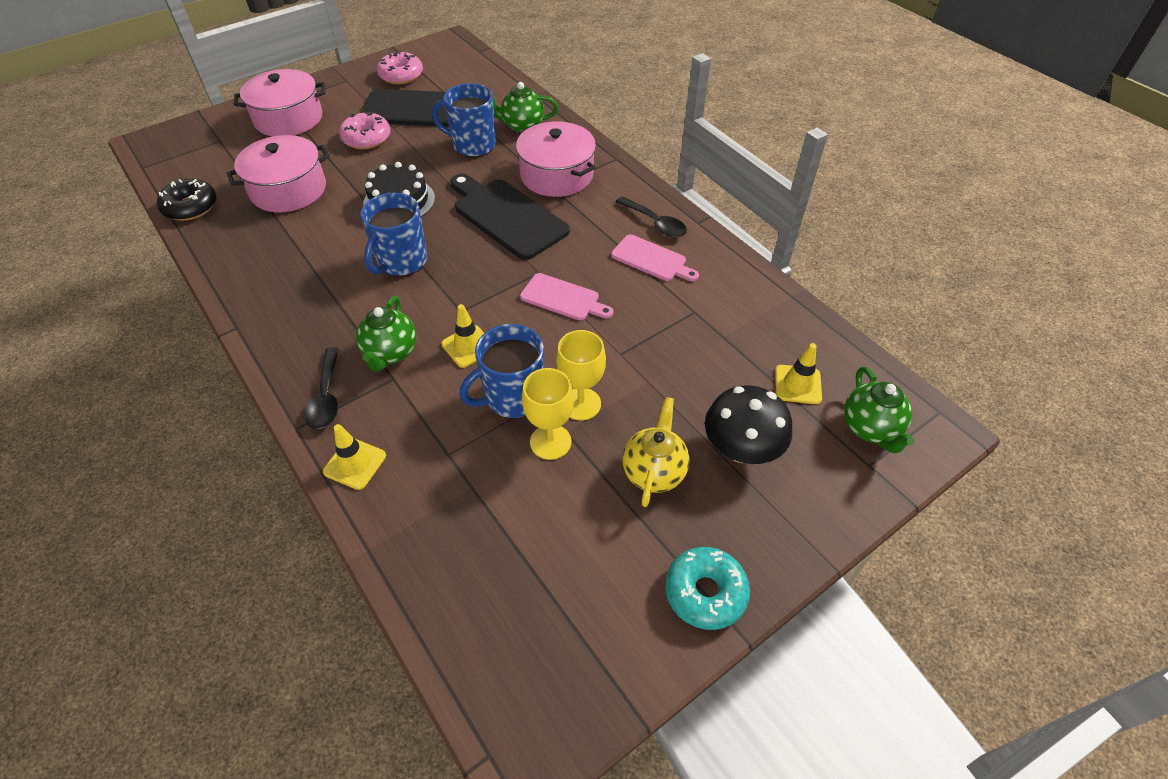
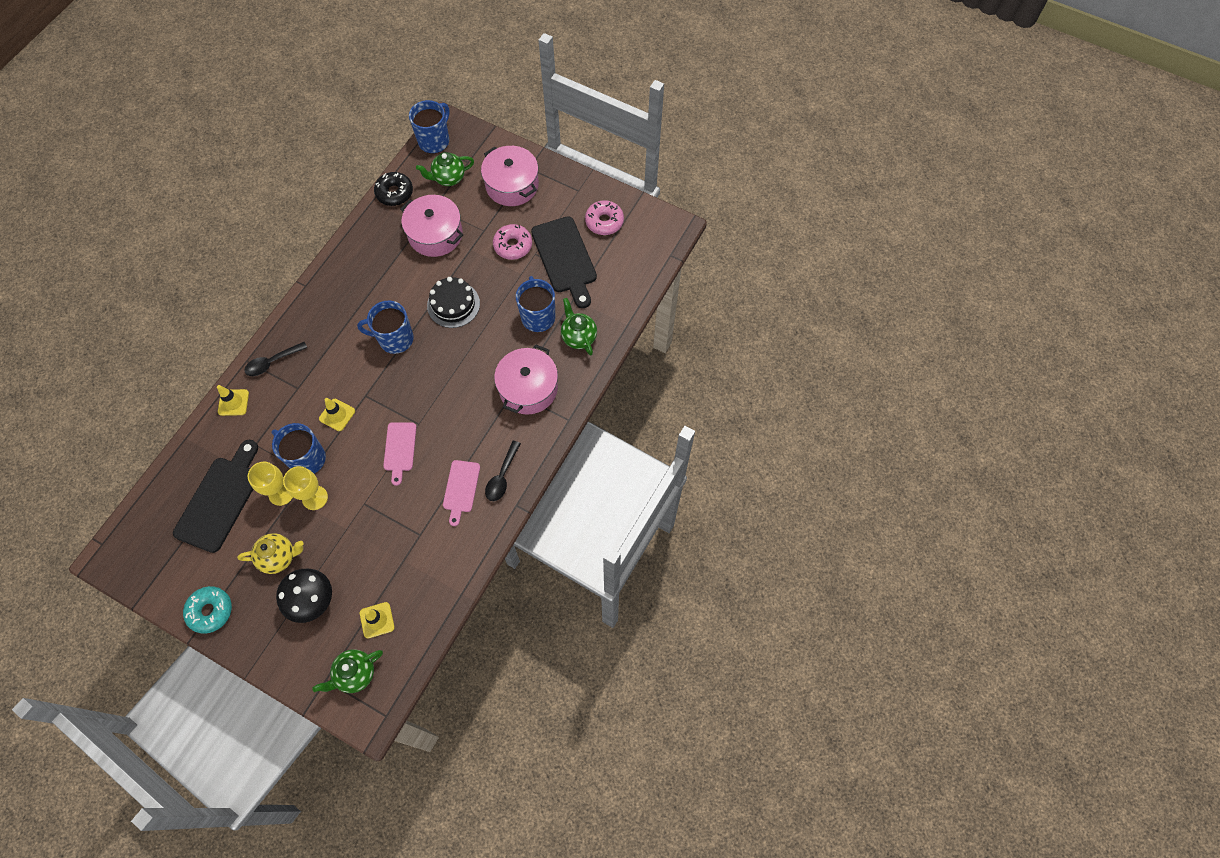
camera: 65 degrees right, 15 degrees up
green teapot [356,296,417,372] -> green teapot moved to [416,152,474,186]
black cutting board [450,174,570,260] -> black cutting board moved to [173,440,258,553]
none -> blue mug [409,100,450,154]

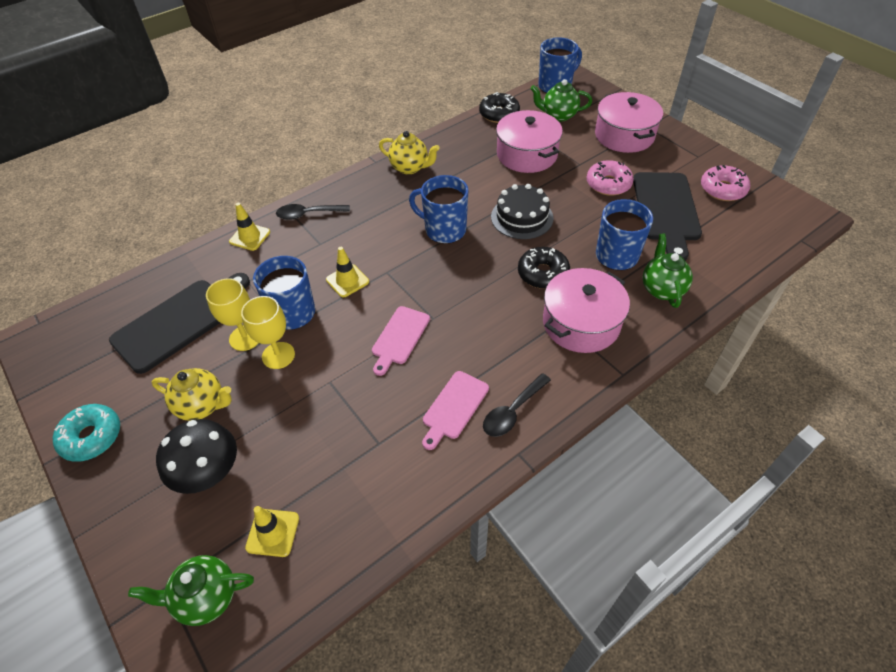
camera: 25 degrees right, 15 degrees down
none -> yellow teapot [379,131,440,175]
none -> black donut [518,247,570,289]

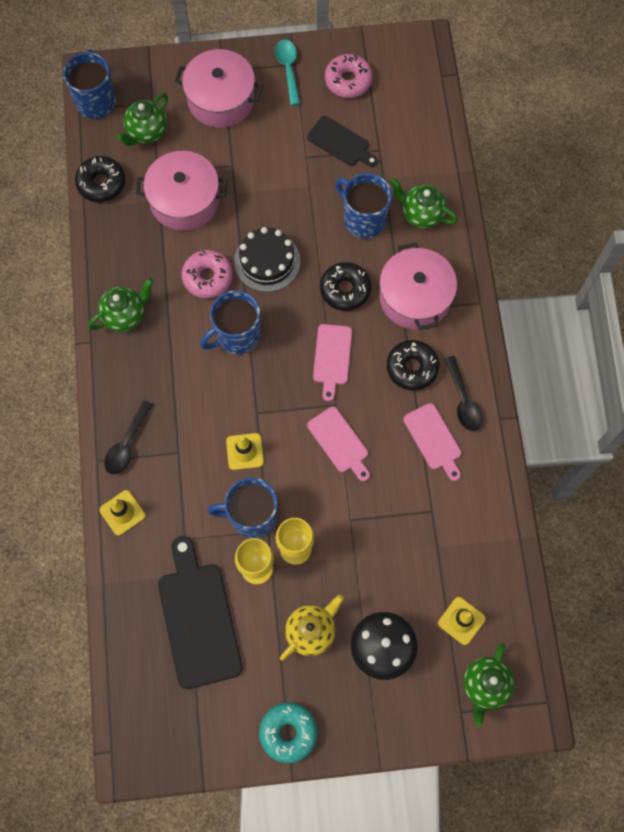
camera: 60 degrees left, 20 degrees up
yellow teapot [379,131,440,175] -> green teapot [88,278,154,332]
pink donut [587,160,634,196] -> pink donut moved to [182,250,233,298]
black cutting board [633,172,702,261] -> black cutting board [307,116,378,167], size x0.58
none -> turquoise spoon [275,39,300,106]
none -> pink cutting board [313,324,352,401]
none -> black donut [387,340,439,391]

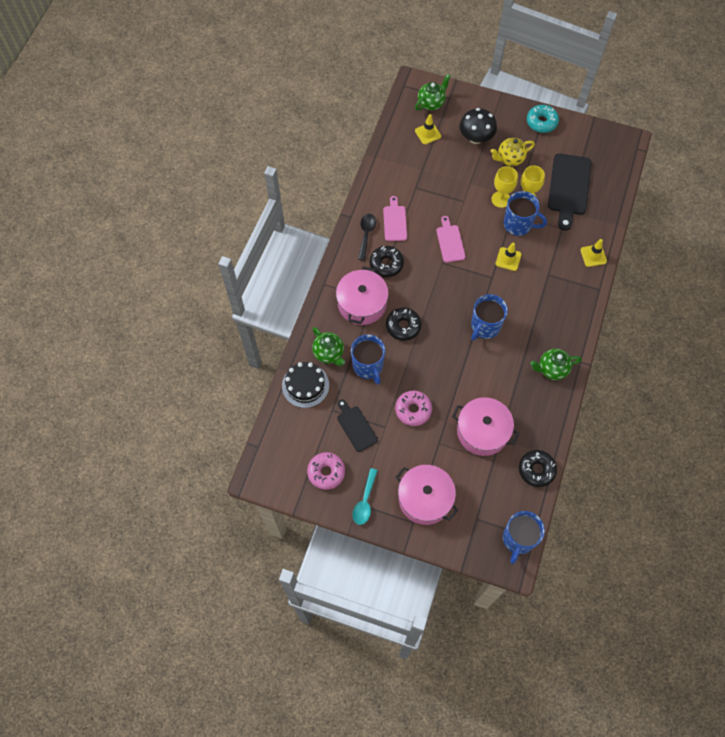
camera: 155 degrees left, 5 degrees down
black spoon [104,400,153,475] -> none
green teapot [117,93,168,146] -> none
pink donut [182,250,233,298] -> pink donut moved to [395,391,432,426]
blue mug [200,290,260,354] -> blue mug turned 135 degrees clockwise [471,294,508,341]
black cake [234,227,300,292] -> black cake moved to [282,362,329,408]
pink cutting board [313,324,352,401] -> none

